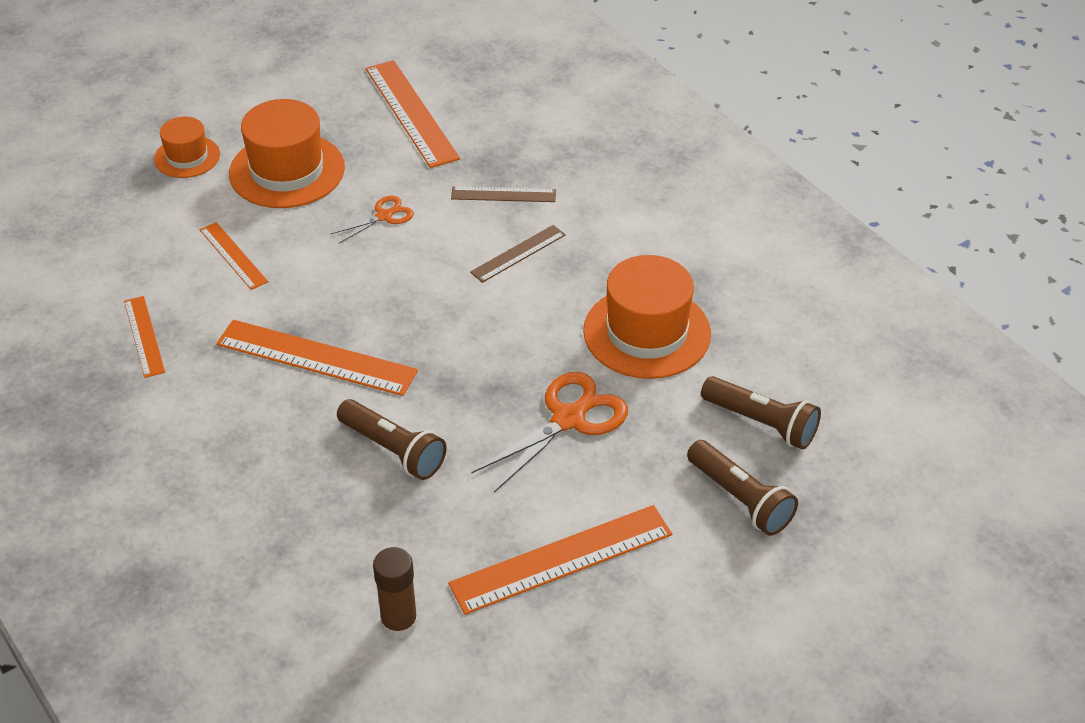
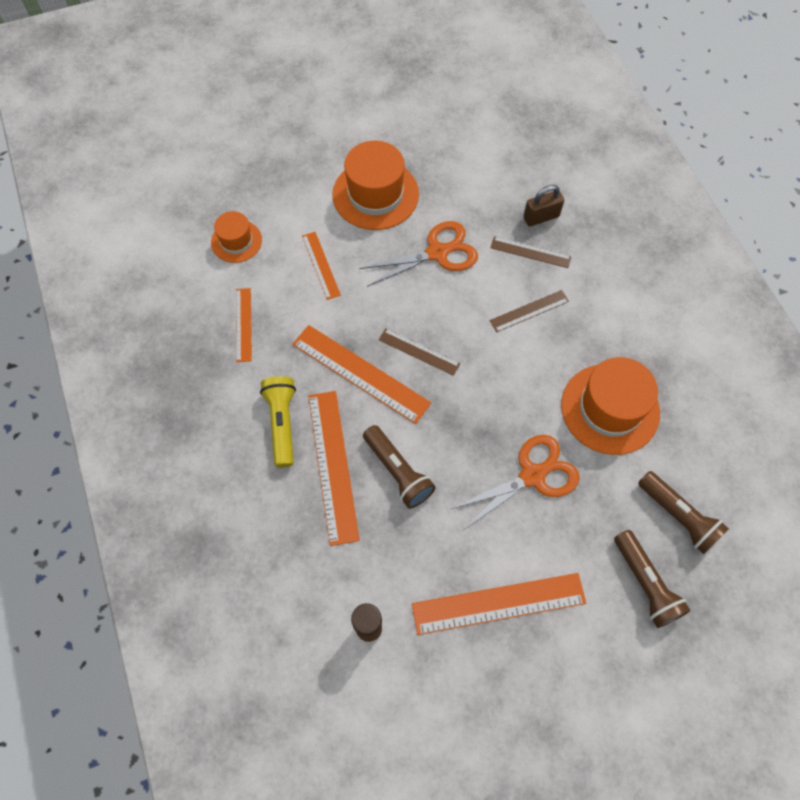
camera: 15 degrees right, 20 degrees up
orange hat [154,117,220,178] -> orange hat moved to [211,211,262,263]
orange scissors [330,196,414,243] -> orange scissors [359,221,478,287], size x1.81
orange ruler [366,60,460,168] -> orange ruler moved to [309,391,360,546]
none -> yellow flashlight [260,376,296,468]
none -> brown ruler [379,328,460,376]
none -> brown padlock [523,185,564,227]

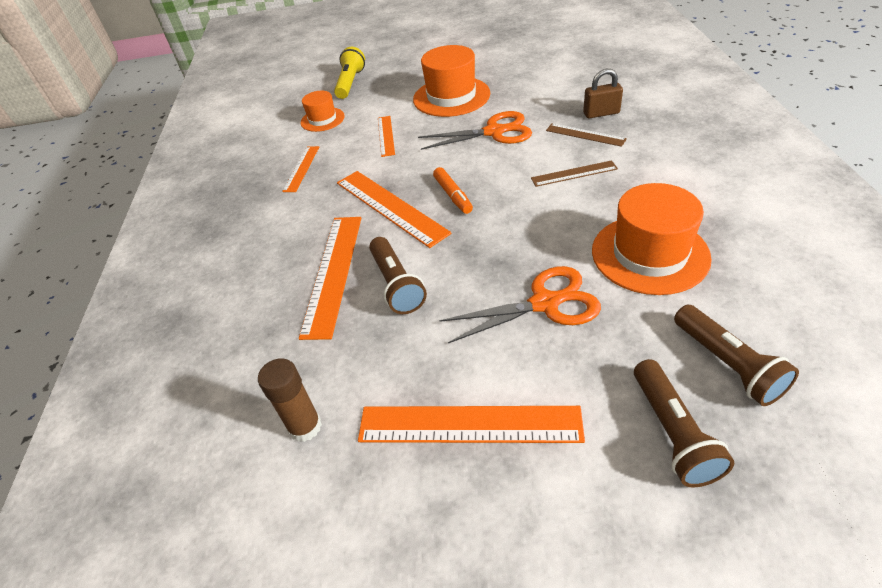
camera: 20 degrees right, 20 degrees down
yellow flashlight [260,376,296,468] -> yellow flashlight moved to [334,47,365,99]
brown ruler [379,328,460,376] -> orange marker [433,167,473,214]

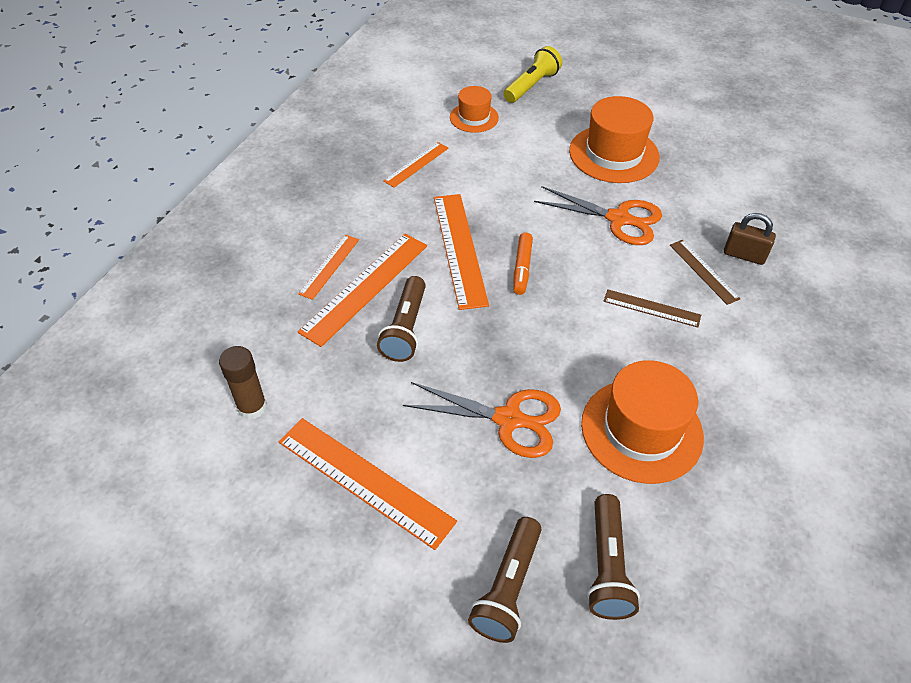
camera: 25 degrees right, 5 degrees up
orange ruler [378,116,395,157] -> orange ruler moved to [298,235,359,300]

